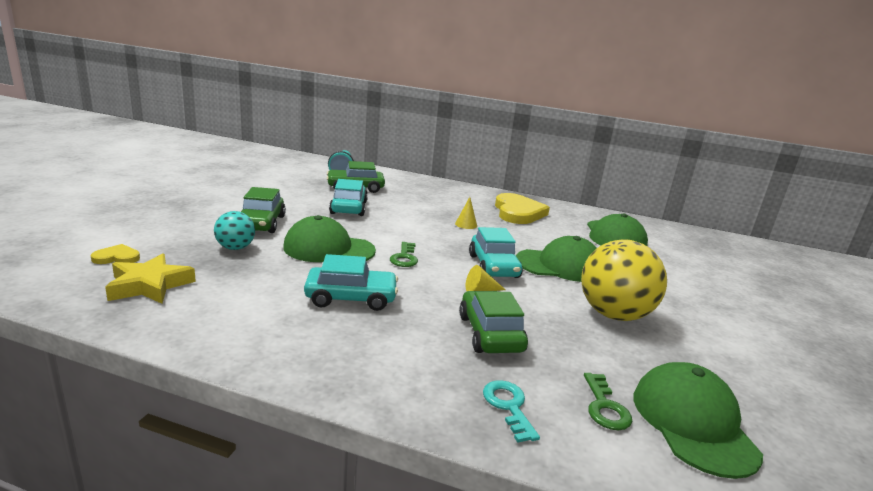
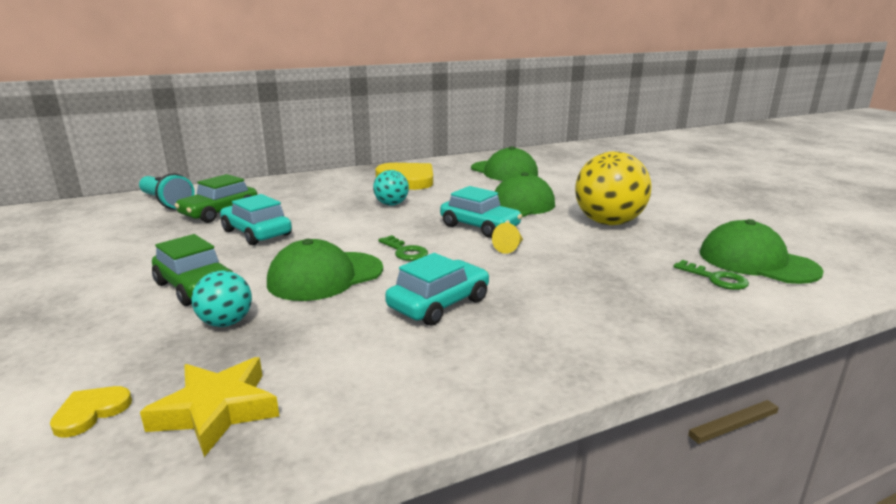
camera: 40 degrees left, 0 degrees up
yellow cone [455,197,477,229] -> turquoise ball [373,170,409,206]
green car [459,291,528,353] -> none
turquoise key [483,380,540,442] -> none

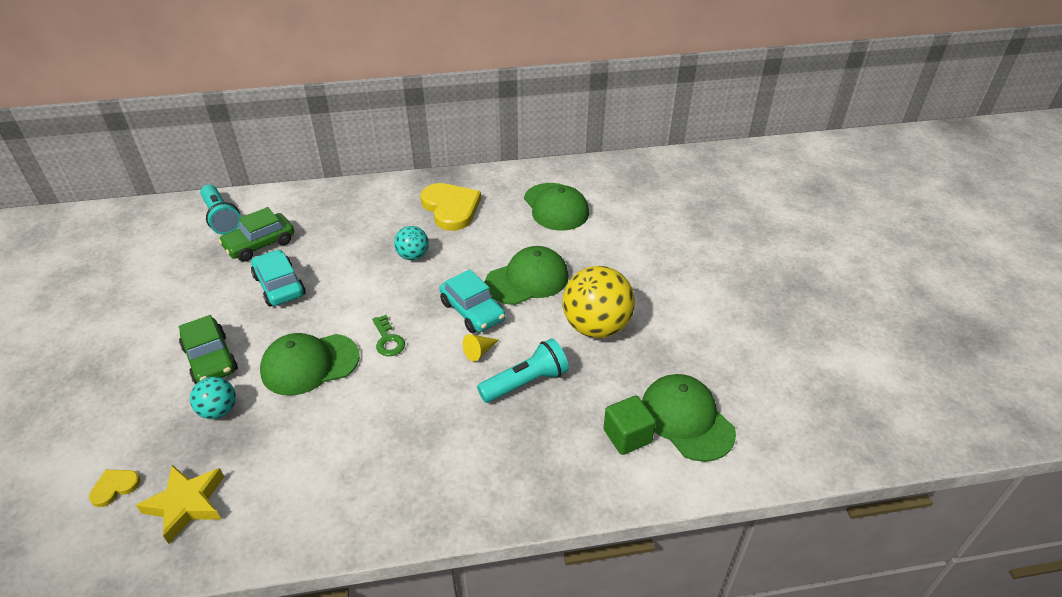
camera: 15 degrees right, 20 degrees up
turquoise car [385,253,489,326] -> none
green key [673,260,749,290] -> green cube [603,396,656,455]
none -> turquoise flashlight [477,339,569,403]

